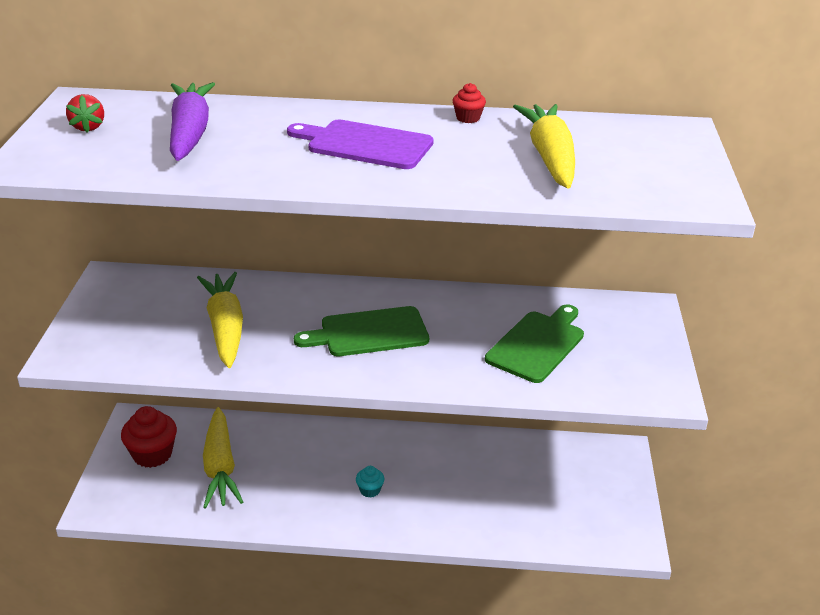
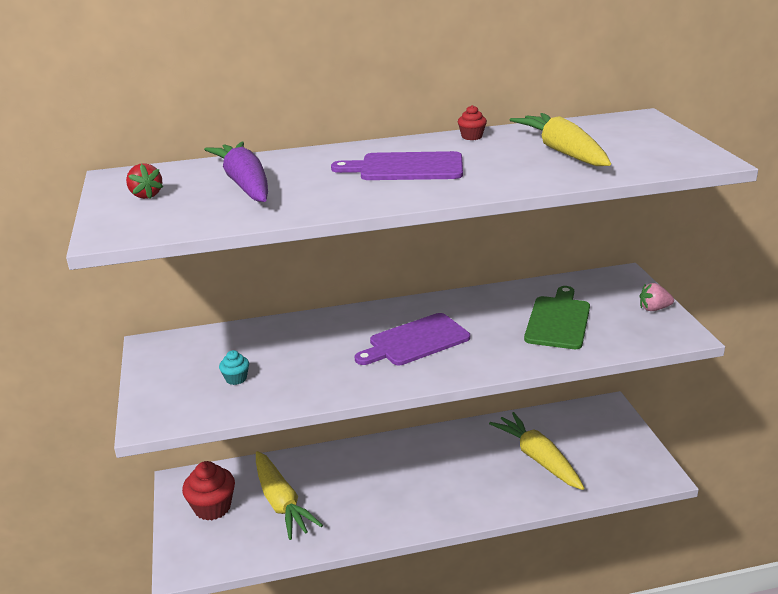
camera: 15 degrees left, 5 degrees down
yellow carrot [197,272,243,368] -> yellow carrot moved to [489,412,584,490]
green cutting board [294,306,429,356] -> purple cutting board [355,313,470,365]
turquoise cupcake [356,466,384,498] -> turquoise cupcake moved to [219,350,249,385]
none -> pink strawberry [640,283,674,311]

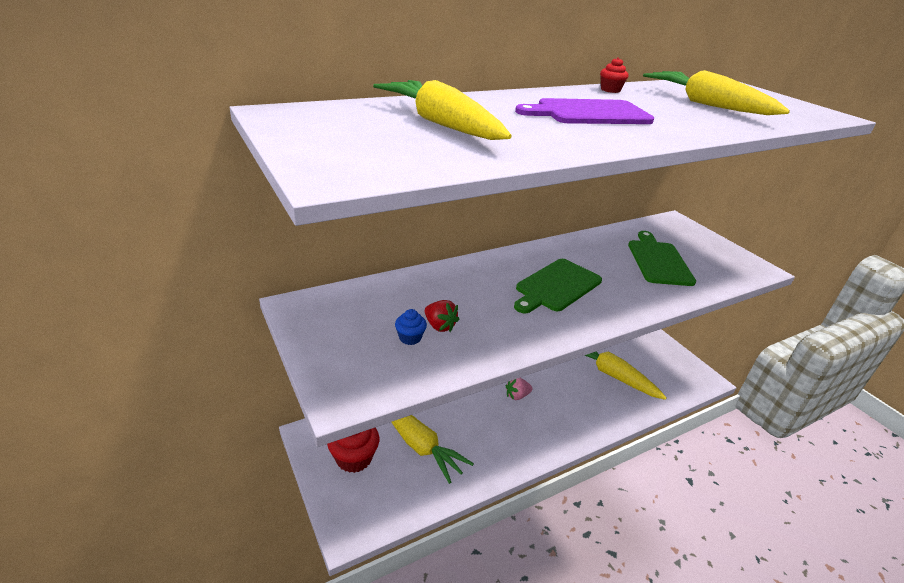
camera: 20 degrees left, 5 degrees up
red strawberry [126,163,163,199] -> red strawberry moved to [425,300,459,332]
purple carrot [204,141,268,202] -> yellow carrot [373,80,512,140]
turquoise cupcake [219,350,249,385] -> blue cupcake [395,309,427,345]
purple cutting board [355,313,470,365] -> green cutting board [514,259,602,314]
pink strawberry [640,283,674,311] -> pink strawberry moved to [506,378,533,400]

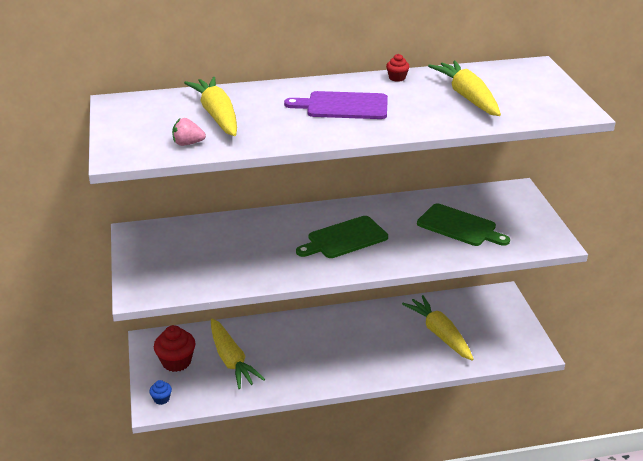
camera: 20 degrees right, 0 degrees up
blue cupcake [395,309,427,345] -> blue cupcake moved to [149,380,172,405]
red strawberry [425,300,459,332] -> none
pink strawberry [506,378,533,400] -> pink strawberry moved to [172,118,206,146]
green cutting board [628,231,696,286] -> green cutting board turned 105 degrees clockwise [417,204,510,246]

